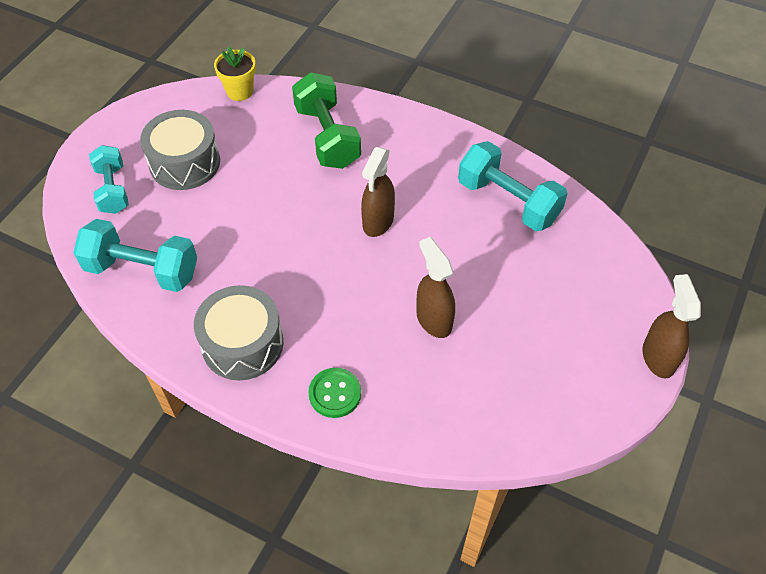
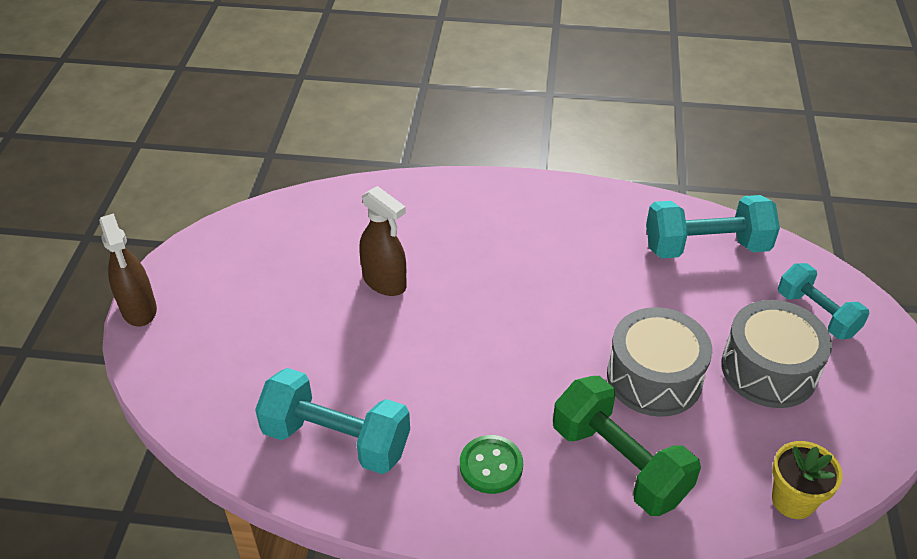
camera: 160 degrees right, 10 degrees down
grey drum [194,285,283,380] -> grey drum moved to [607,307,712,417]
green button [309,368,361,418] -> green button moved to [460,435,523,494]
brown spray bottle [361,147,395,237] -> none

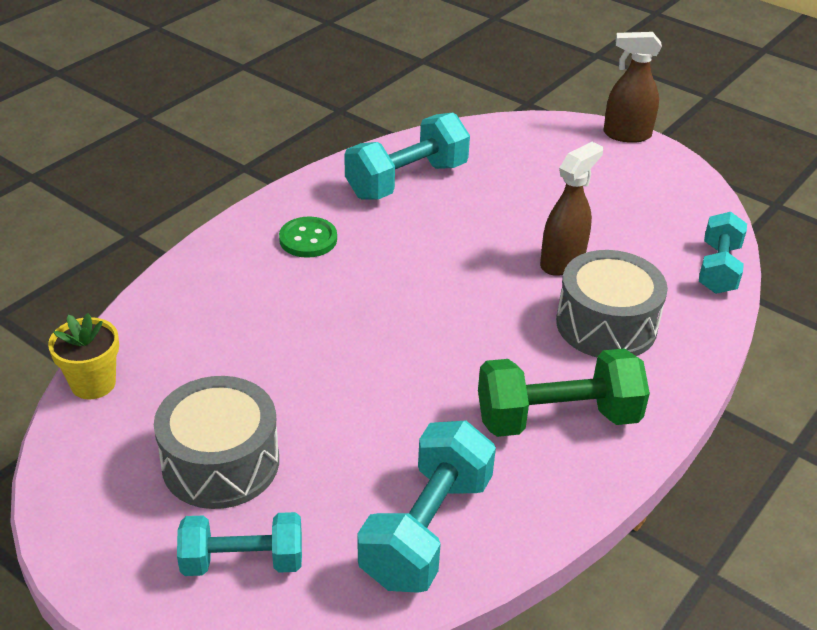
camera: 120 degrees right, 5 degrees down
brown spray bottle [359,186,406,296] -> brown spray bottle turned 150 degrees clockwise [540,142,603,276]
green dumbbell [553,376,701,516] -> green dumbbell moved to [478,348,650,437]
grey drum [607,307,712,417] -> grey drum moved to [556,250,668,357]
none -> turquoise dumbbell [699,212,747,294]

